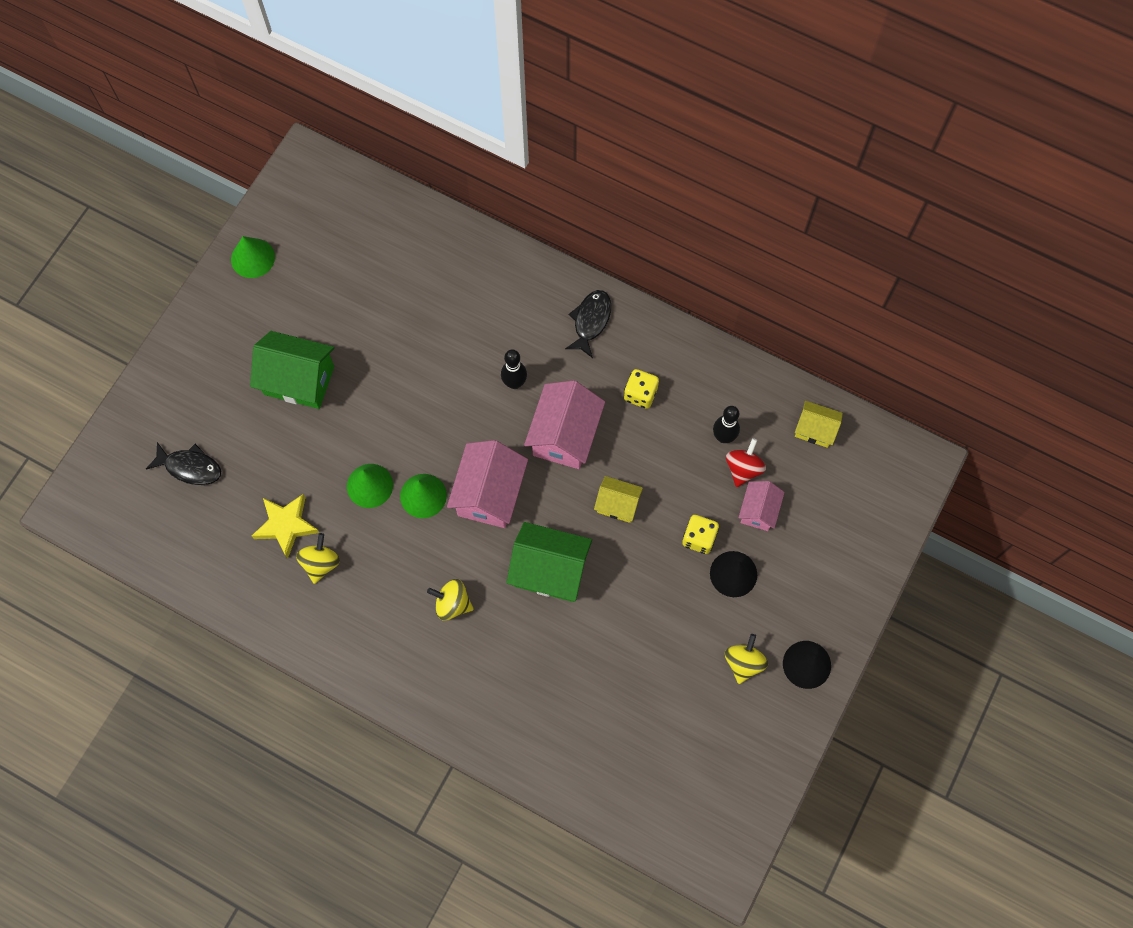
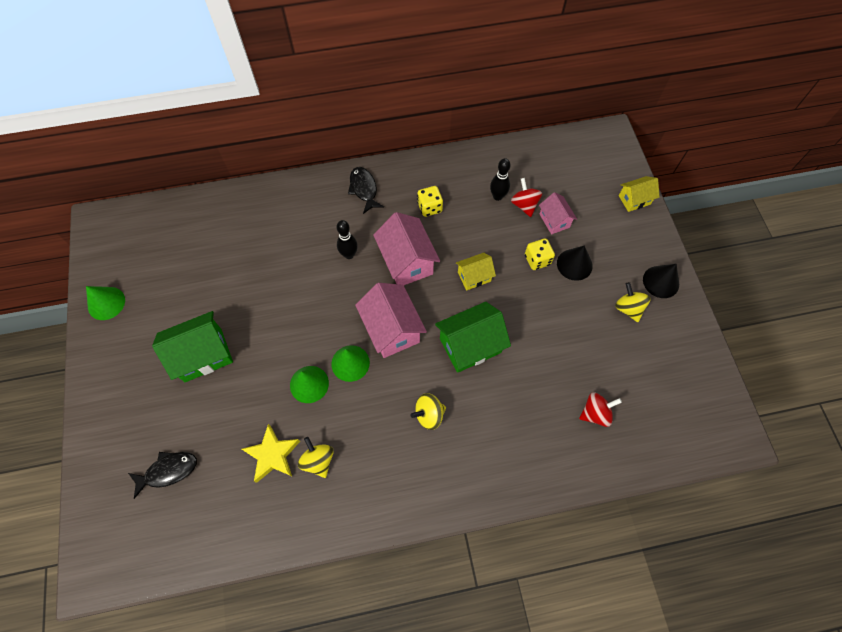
camera: 40 degrees left, 5 degrees down
yellow house [795,401,843,448] -> yellow house moved to [619,176,659,212]
none -> red spinning top [579,392,622,427]

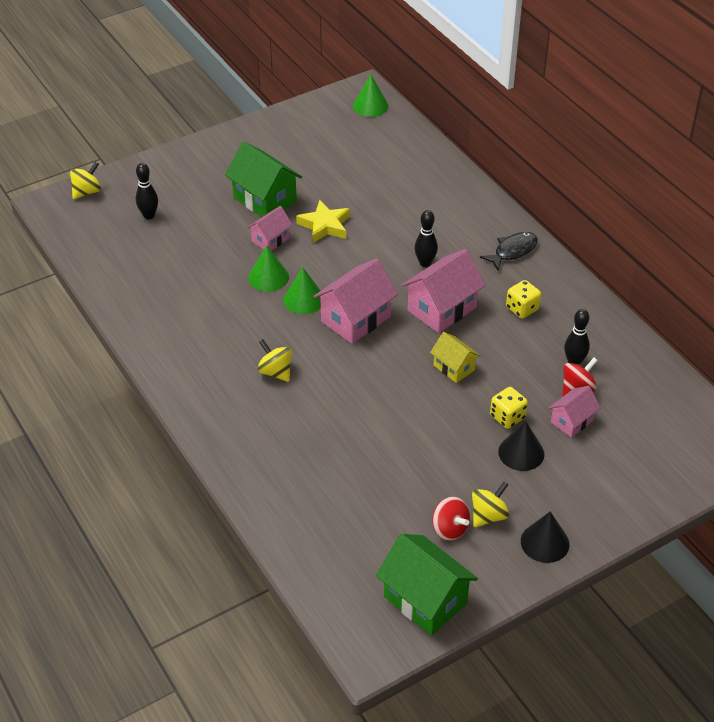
camera: 70 degrees right, 20 degrees down
green cone [86,286,125,320] -> green cone moved to [353,75,388,117]
black fish [128,452,197,499] -> black bowling pin [136,163,158,219]
yellow star [242,424,300,483] -> yellow star moved to [296,200,350,243]
yellow spinning top [298,437,334,478] -> yellow spinning top moved to [70,162,101,199]
green house [435,302,511,373] -> green house moved to [376,534,478,636]
red spinning top [579,392,622,427] -> red spinning top moved to [432,497,470,541]
yellow house [619,176,659,212] -> none
none -> pink house [247,206,293,251]

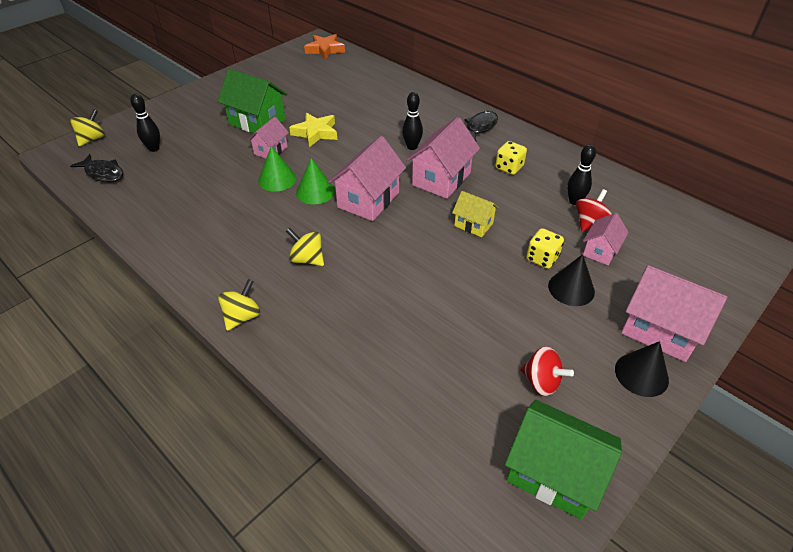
camera: 15 degrees left, 0 degrees up
green cone [353,75,388,117] -> orange star [304,34,345,59]
yellow spinning top [472,482,509,527] -> yellow spinning top moved to [218,279,260,331]
none -> black fish [70,154,124,182]
none -> pink house [621,265,727,362]

